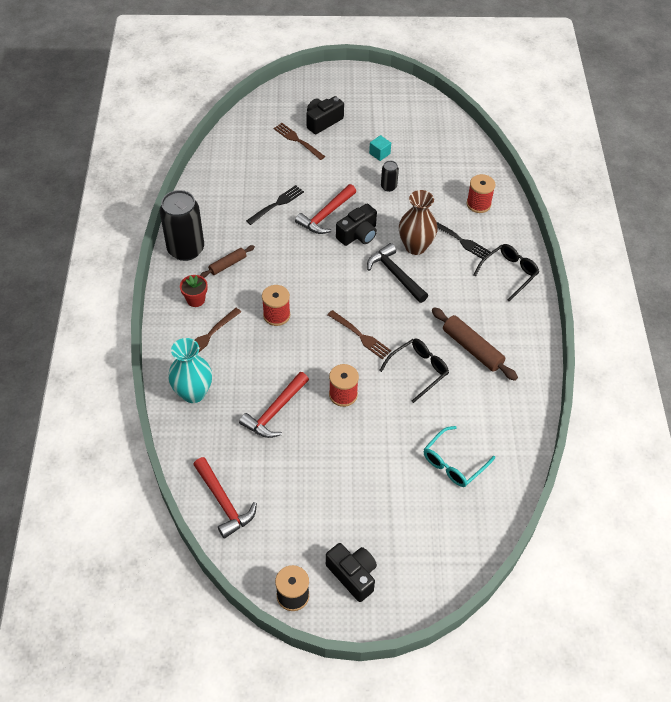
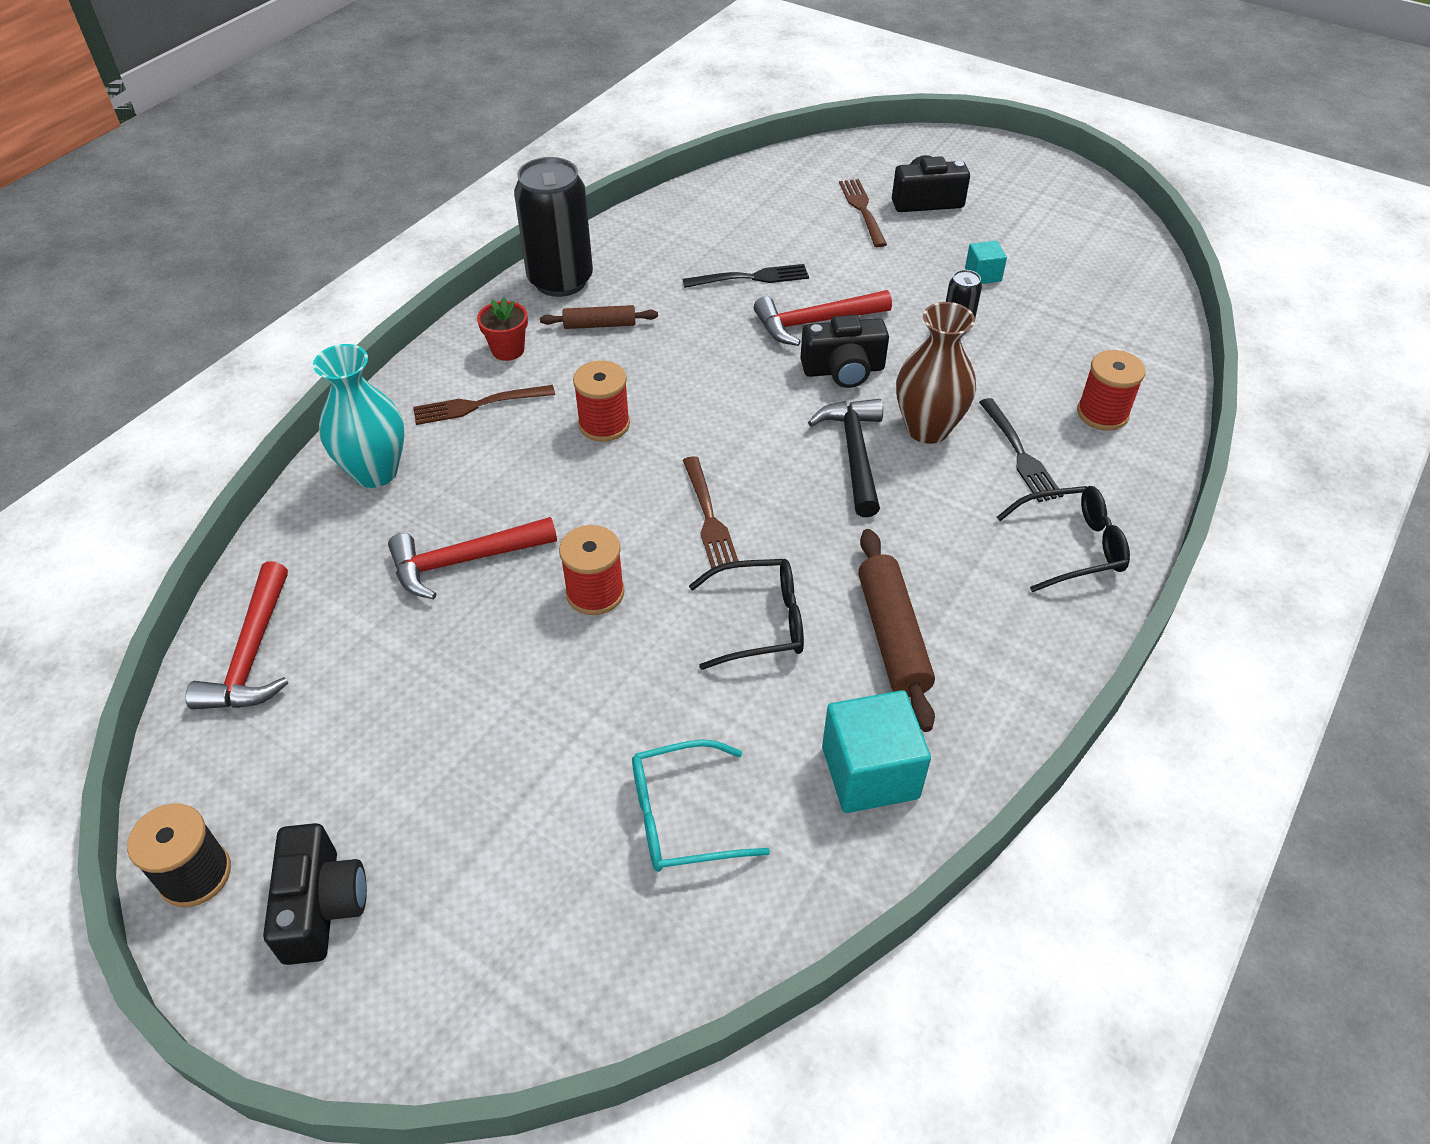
camera: 35 degrees right, 5 degrees down
none -> turquoise cube [822,690,931,813]

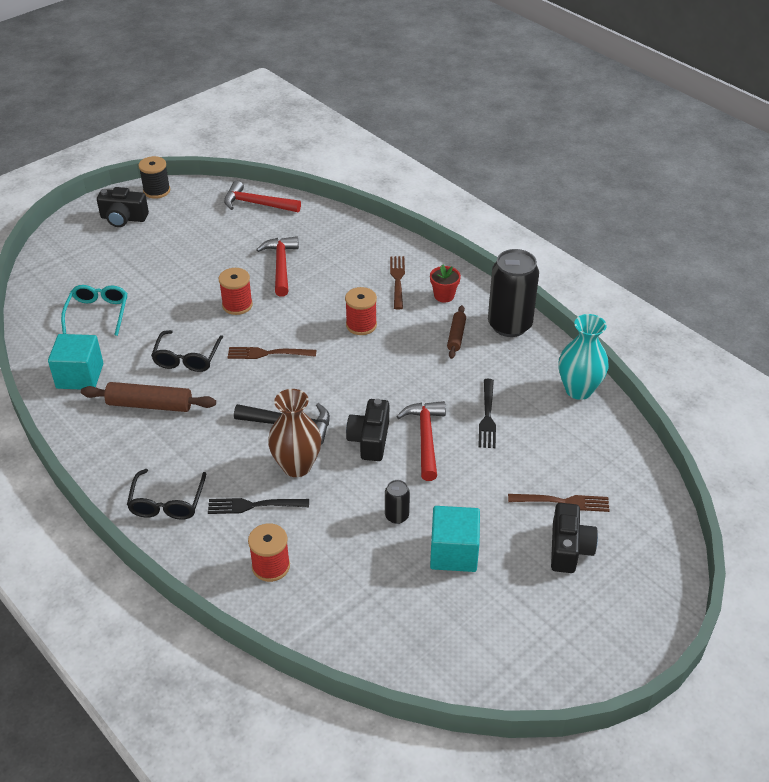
camera: 105 degrees right, 5 degrees down
turquoise vase [313,344,405,488] -> turquoise vase moved to [559,314,609,400]
turquoise cube [965,241,1007,284] -> turquoise cube [430,506,480,572], size x1.87

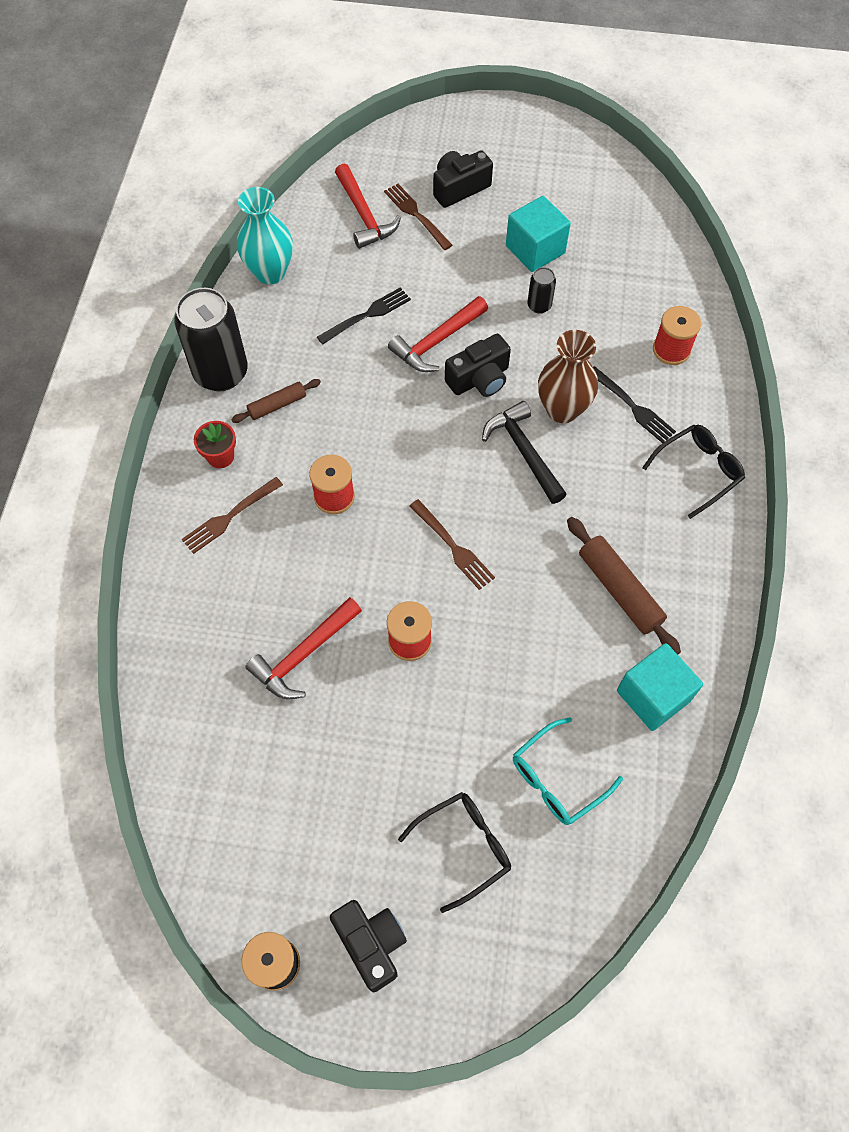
camera: 130 degrees left, 20 degrees up
black glasses [151,330,223,372] -> black glasses moved to [398,792,511,913]
red hammer [224,181,301,212] -> red hammer moved to [335,164,401,249]

